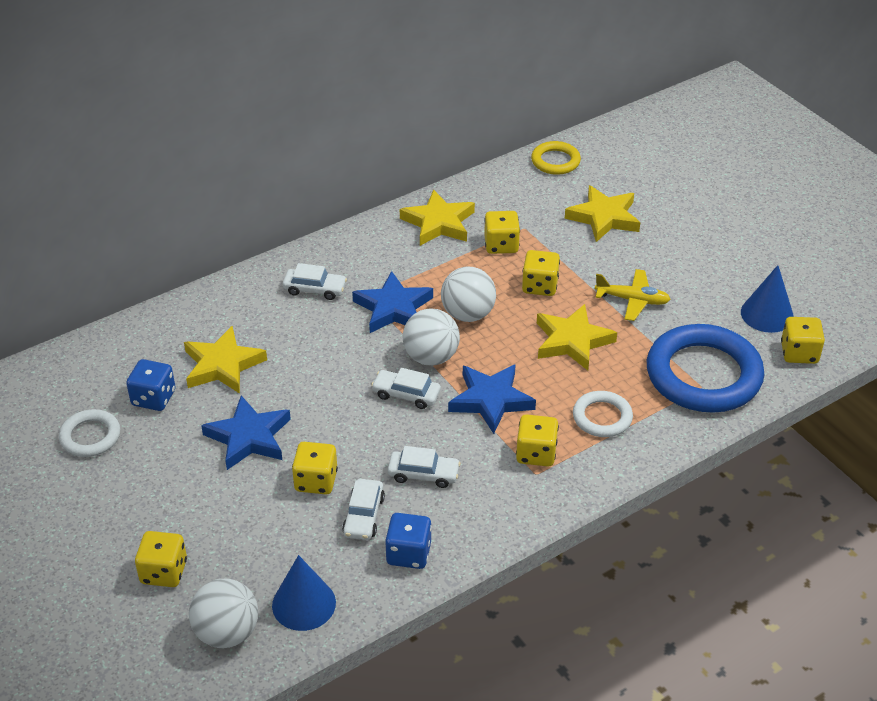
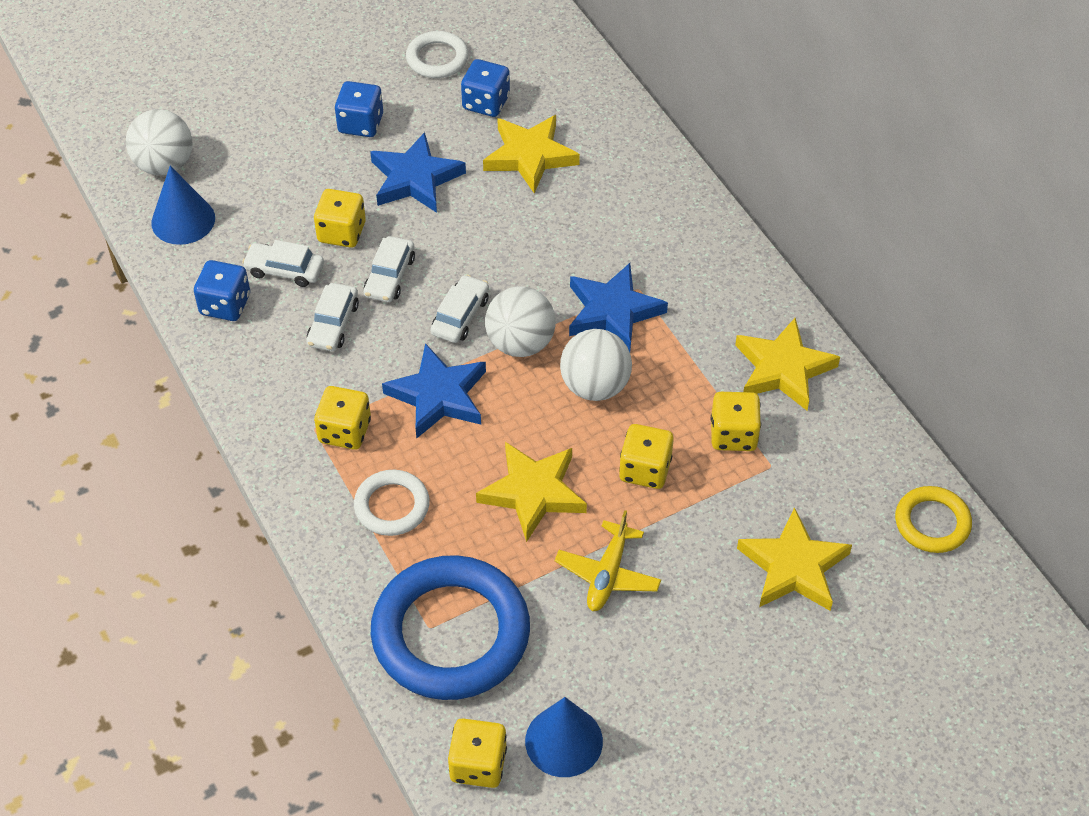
camera: 95 degrees right, 10 degrees up
yellow dice [135,531,187,587] -> none
white car [283,263,347,300] -> white car moved to [364,236,415,302]
none -> blue dice [335,81,383,137]

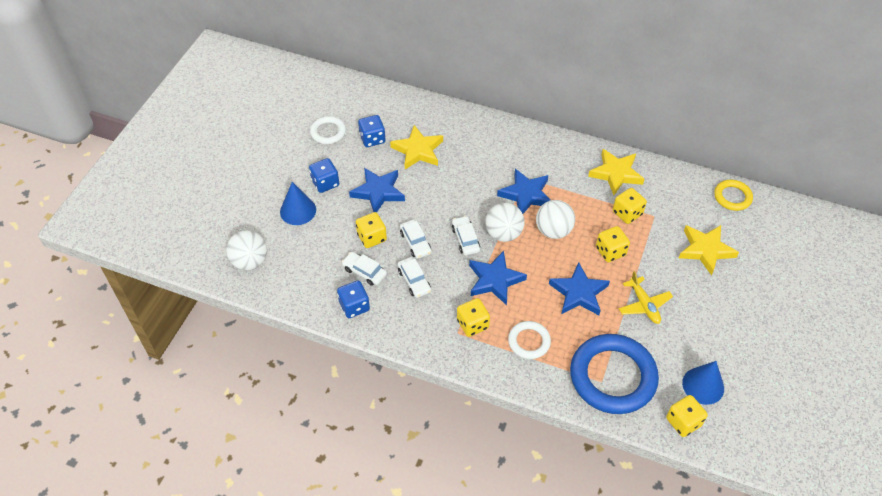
camera: 40 degrees left, 0 degrees up
blue cone [151,166,215,245] -> blue cone moved to [280,182,316,225]
white car [242,240,324,287] -> white car turned 60 degrees clockwise [342,252,387,286]
yellow star [476,442,587,542] -> blue star [549,262,610,315]

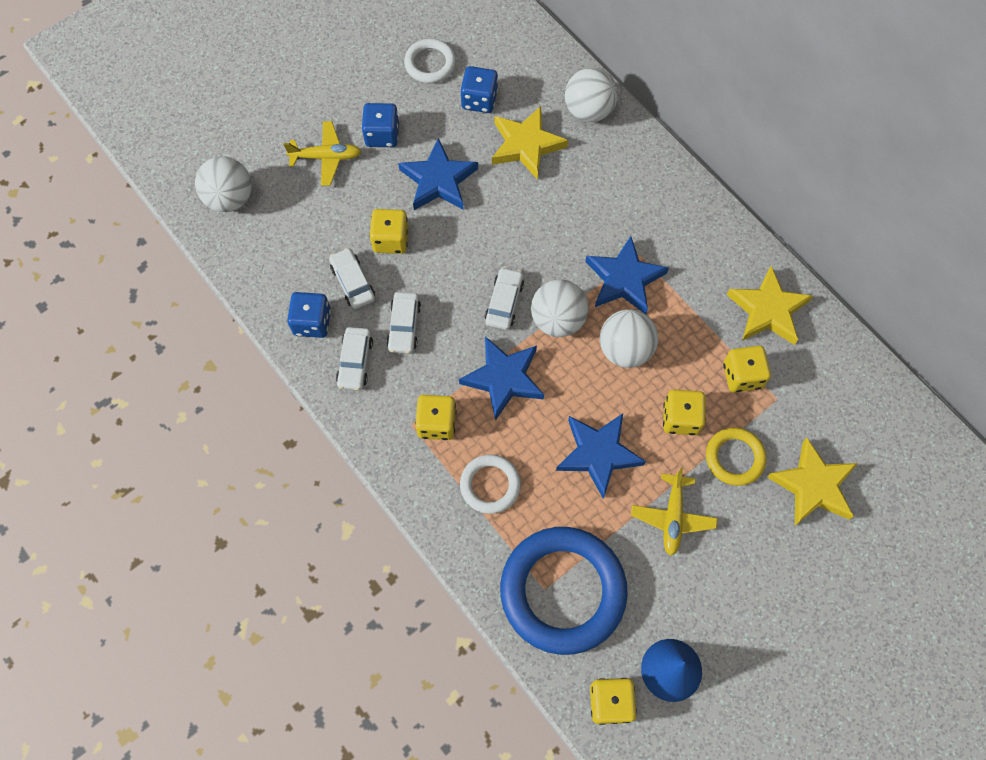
camera: 30 degrees right, 15 degrees up
blue cone [280,182,316,225] -> yellow plane [284,121,362,186]
white car [400,220,432,259] -> white car moved to [336,327,373,390]
yellow ring [714,180,753,211] -> yellow ring moved to [706,427,767,486]
none -> white ball [565,67,618,122]

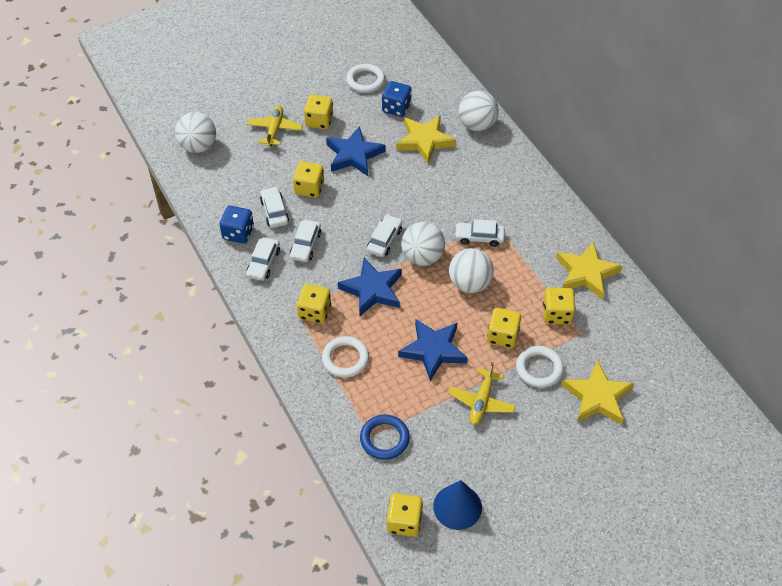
camera: 10 degrees right, 15 degrees down
yellow plane [284,121,362,186] -> yellow plane turned 90 degrees counterclockwise [247,105,303,147]
blue dice [362,103,399,147] -> yellow dice [304,95,333,129]
blue ring [500,527,628,655] -> blue ring [360,414,410,460], size x0.50
blue star [585,236,669,314] -> white car [455,219,505,247]
yellow ring [706,427,767,486] -> white ring [516,346,564,388]

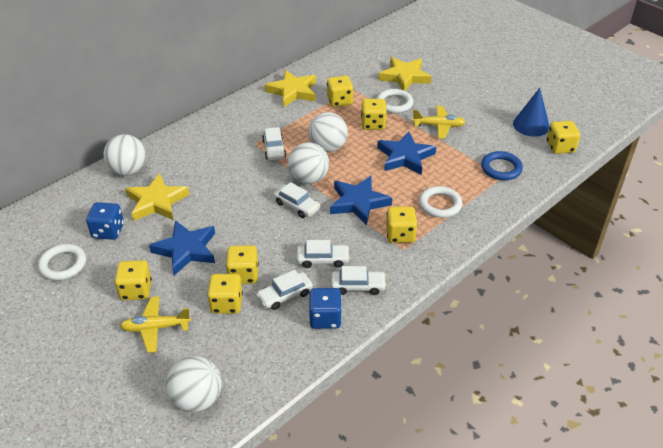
camera: 105 degrees left, 10 degrees down
white car [367,214,402,257] -> white car turned 150 degrees counterclockwise [274,182,321,218]
none -> yellow dice [207,274,243,314]

